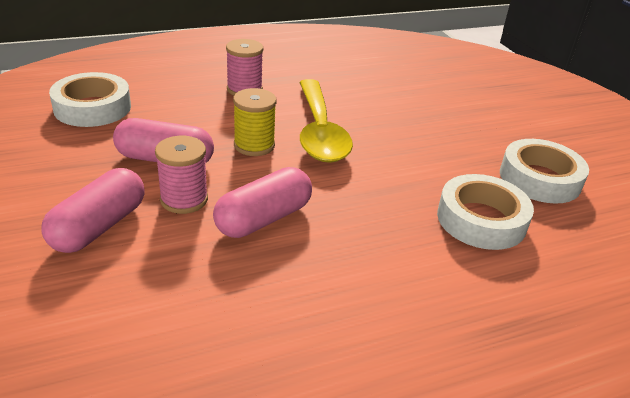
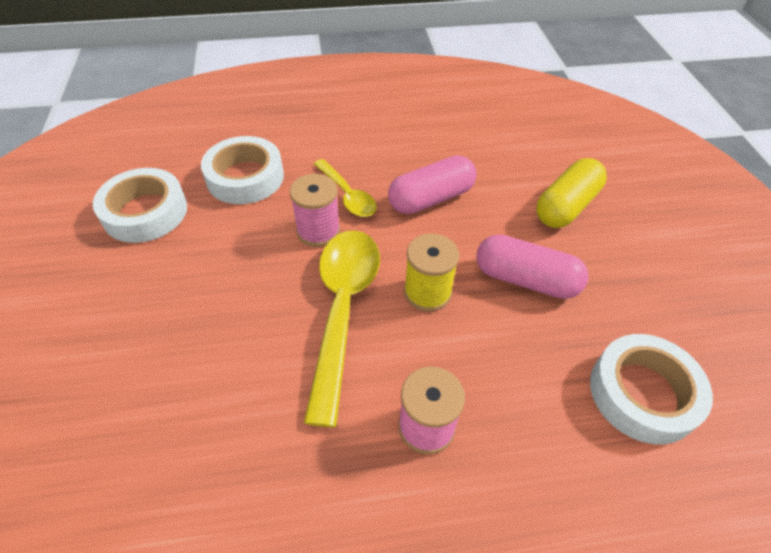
camera: 165 degrees left, 15 degrees up
pink capsule [41,168,145,253] -> yellow capsule [536,158,607,228]
pink spool [155,136,208,214] -> pink spool moved to [290,174,340,247]
none -> yellow spoon [314,159,377,217]

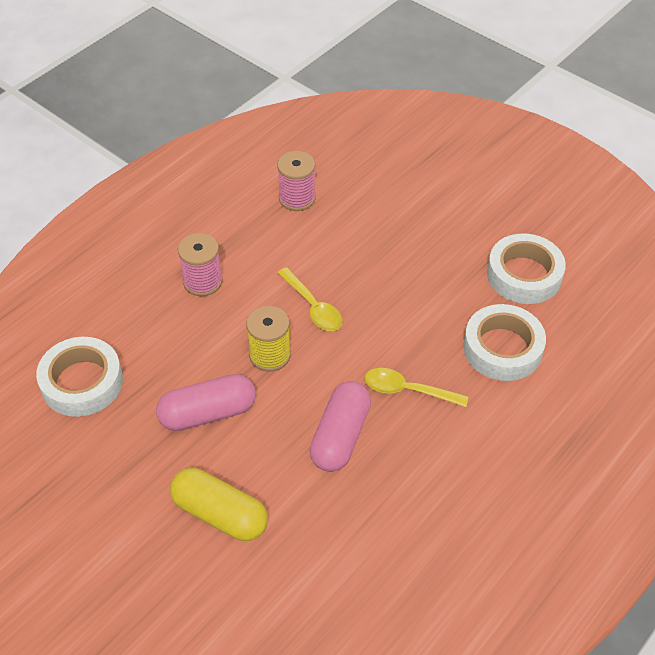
camera: 140 degrees right, 0 degrees up
pink spool [290,174,340,247] -> pink spool moved to [277,151,316,211]
yellow spoon [304,230,380,427] -> yellow spoon [278,267,342,331], size x0.56
yellow capsule [536,158,607,228] -> yellow capsule turned 60 degrees counterclockwise [170,468,268,541]

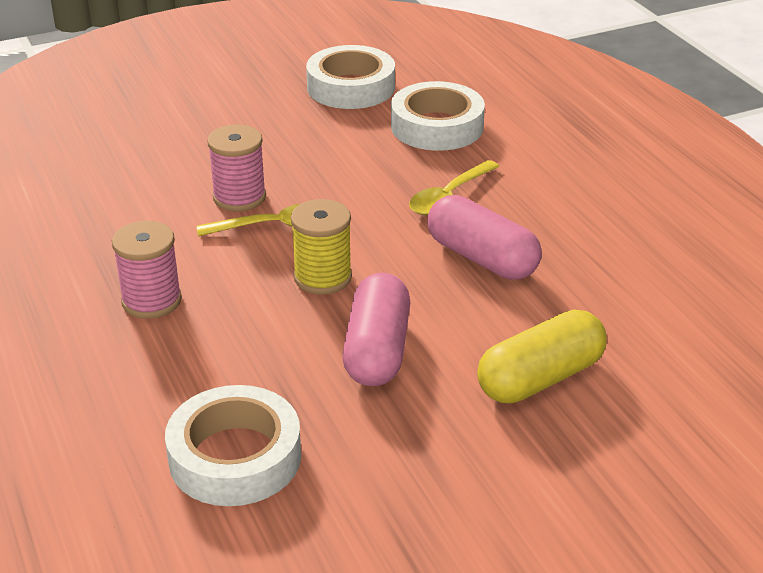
camera: 65 degrees left, 15 degrees down
pink spool [277,151,316,211] -> pink spool moved to [207,125,266,212]

